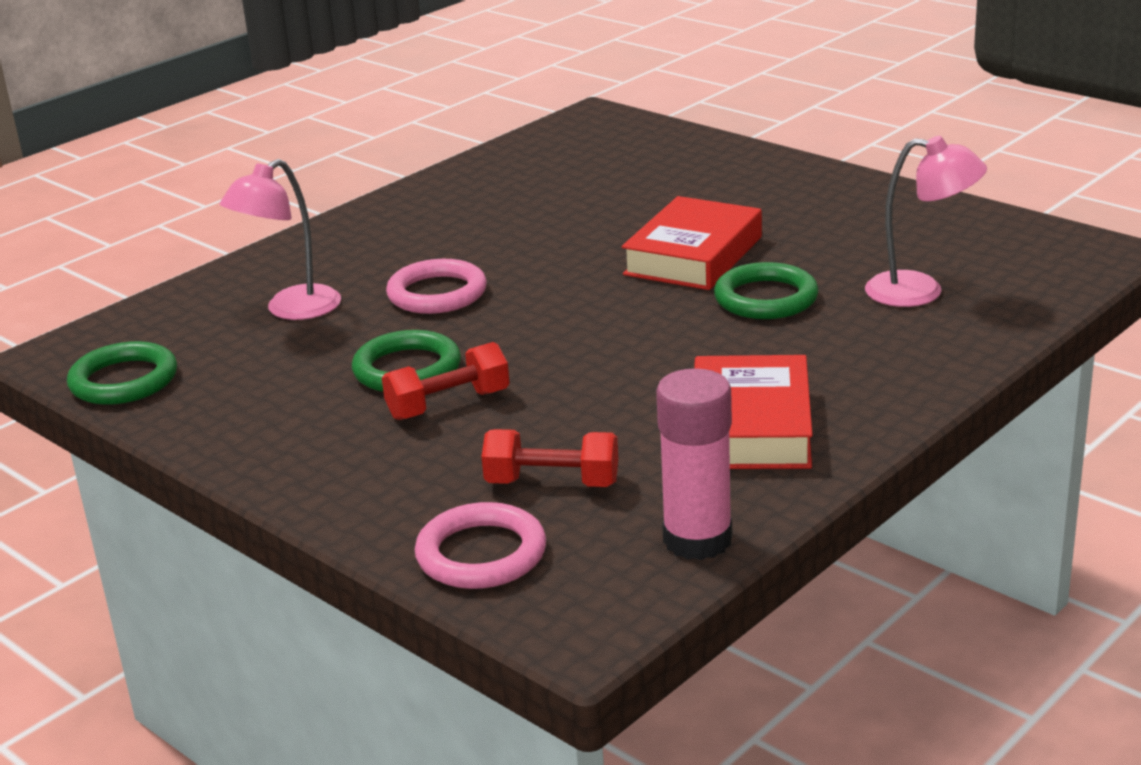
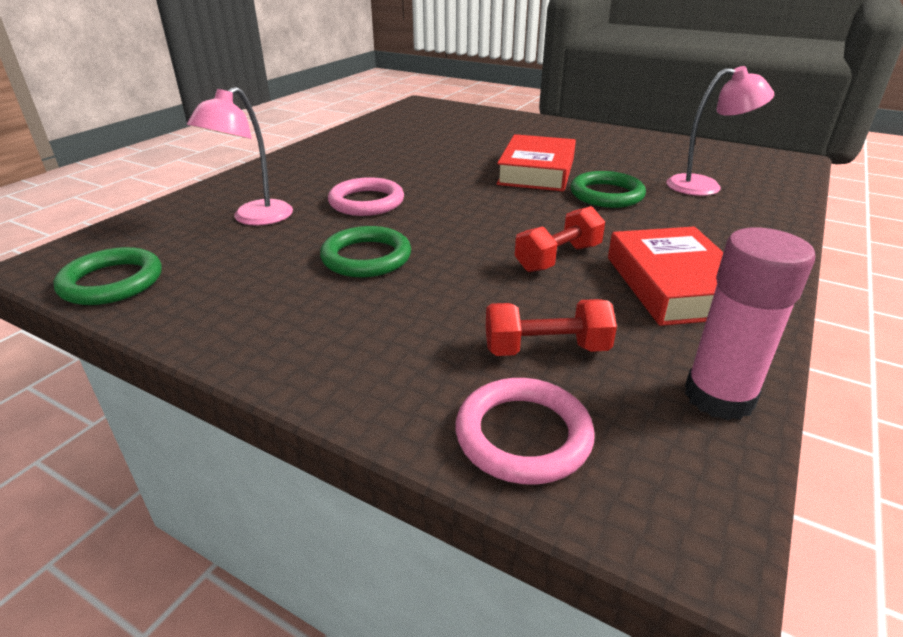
camera: 15 degrees left, 5 degrees up
red dumbbell [382,342,510,420] -> red dumbbell moved to [515,206,605,272]

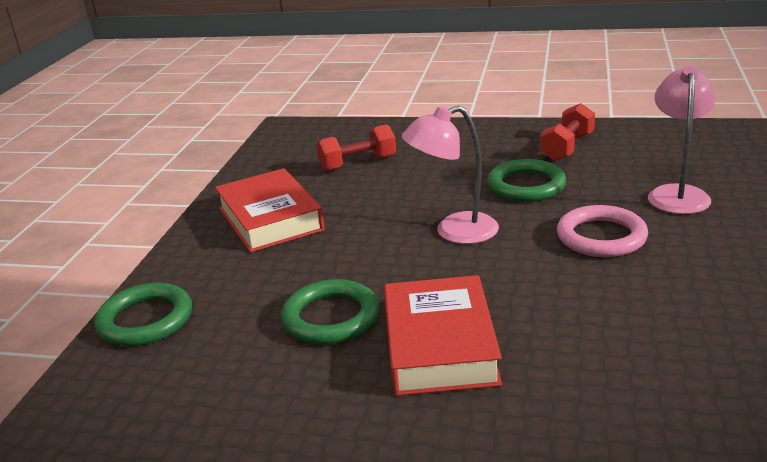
camera: 165 degrees right, 5 degrees down
green ring [53,247,162,305] -> green ring moved to [94,283,192,346]
pink ring [455,378,594,484] -> none
red dumbbell [515,206,605,272] -> red dumbbell moved to [540,103,595,161]
pink lamp [666,66,774,196] -> pink lamp moved to [402,106,499,244]
pink glue stick [685,228,815,420] -> none

